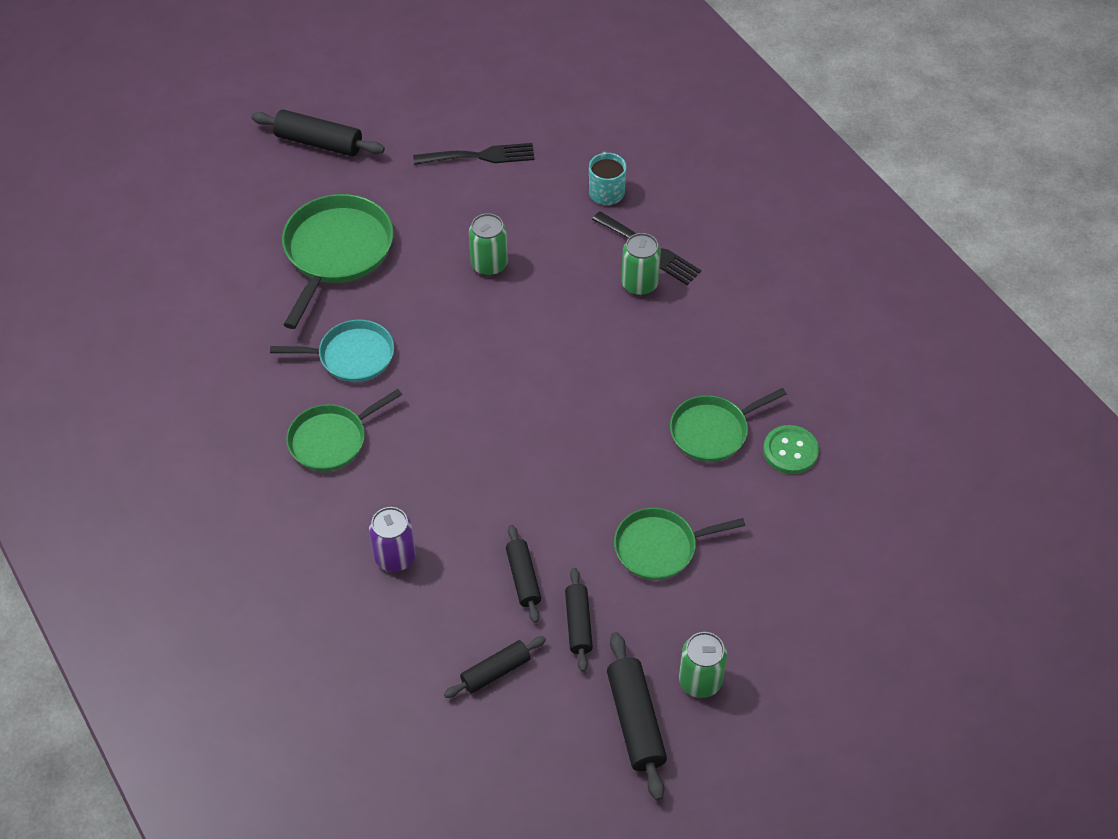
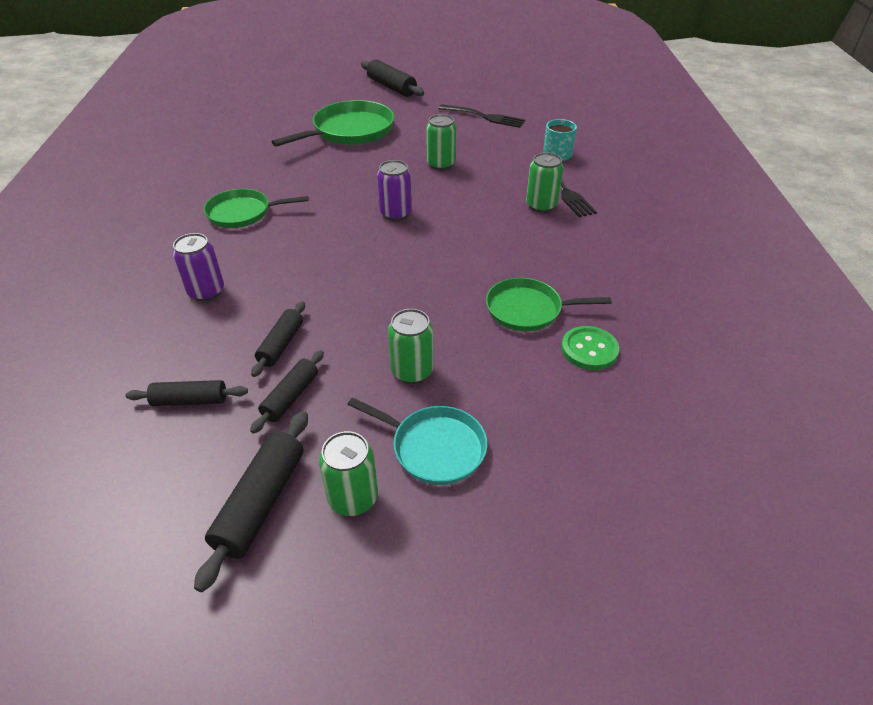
camera: 30 degrees right, 10 degrees down
turquoise pan [270,320,394,382] -> turquoise pan moved to [347,397,487,485]
green pan [614,508,745,580] -> green can [388,309,433,384]
none -> purple can [377,160,412,221]

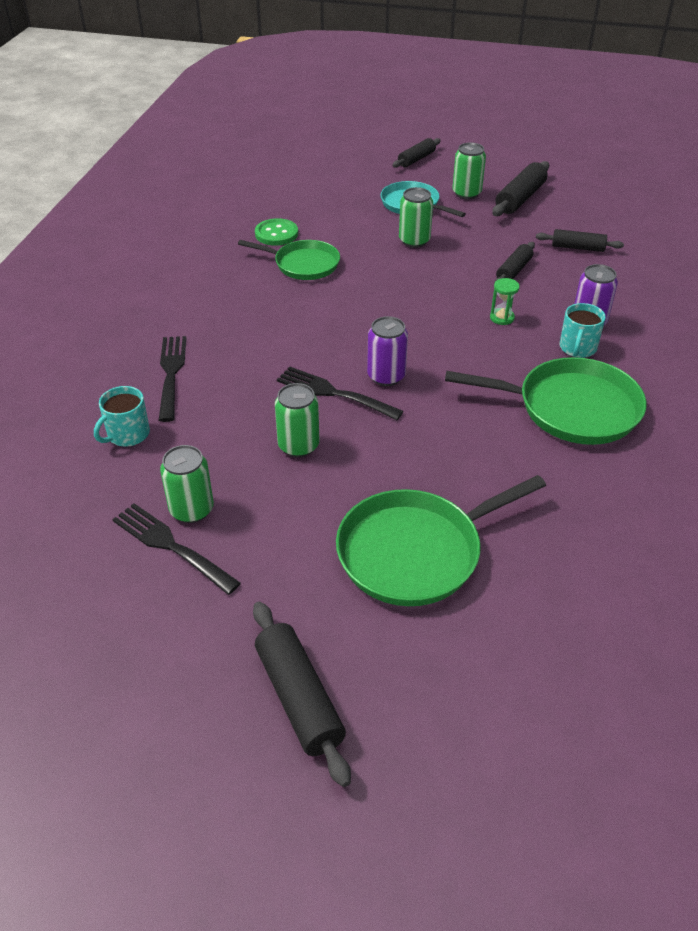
camera: 165 degrees left, 0 degrees up
green pan [204,189,309,228] -> green pan [445,357,647,445], size x1.55
black rolling pin [250,350,324,434] -> black rolling pin moved to [392,138,441,168]
green can [526,152,563,212] -> green can moved to [160,445,214,523]
none -> black fork [277,366,404,420]
none -> green hourglass [490,278,520,325]
none -> turquoise mug [559,303,606,358]

